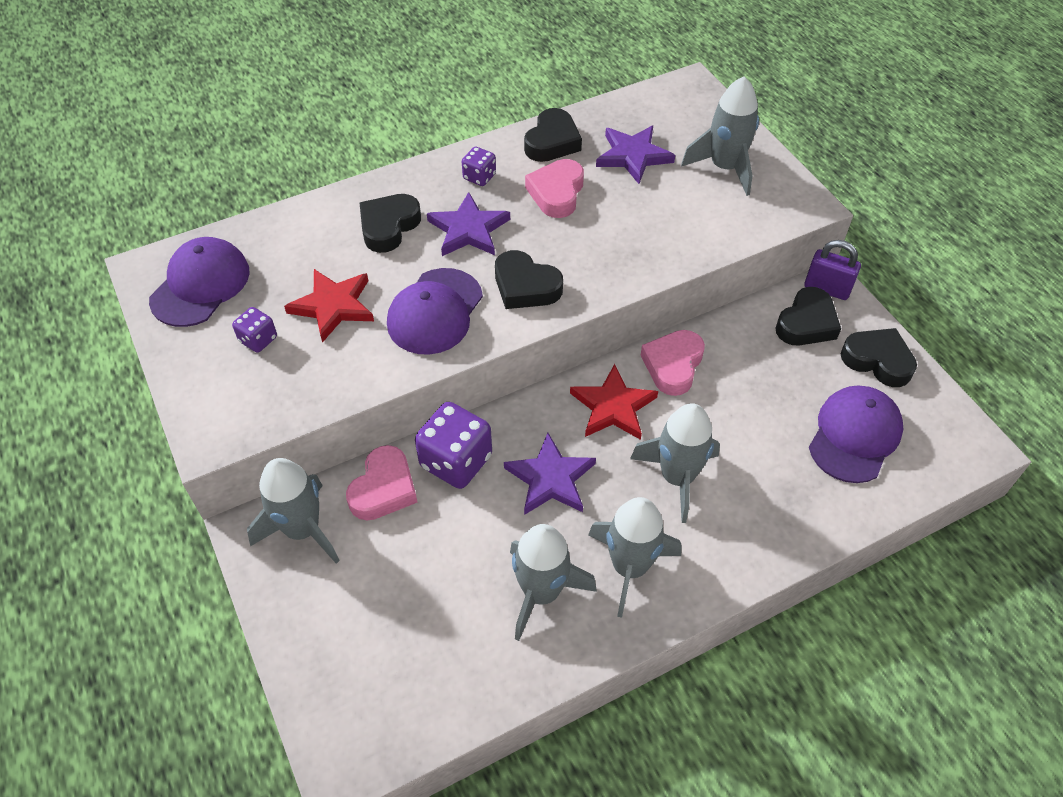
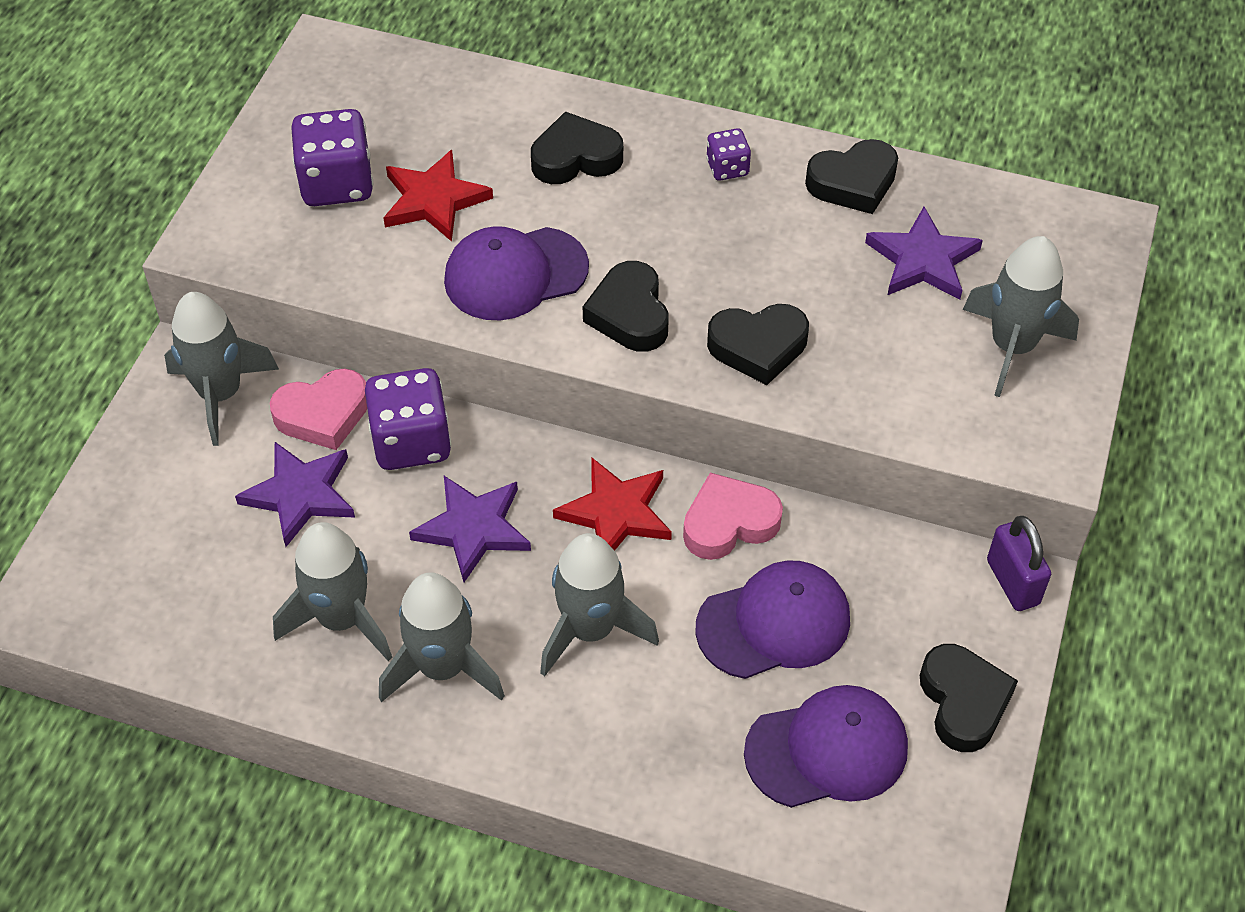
camera: 45 degrees right, 0 degrees up
purple cap [149,237,250,327] -> purple cap moved to [695,560,850,679]
purple dice [232,307,277,353] -> purple dice [291,109,373,206], size x1.89
purple star [427,192,510,256] -> purple star moved to [235,442,355,547]
pink heart [525,159,584,218] -> none
black heart [776,287,841,346] -> black heart moved to [707,304,809,385]

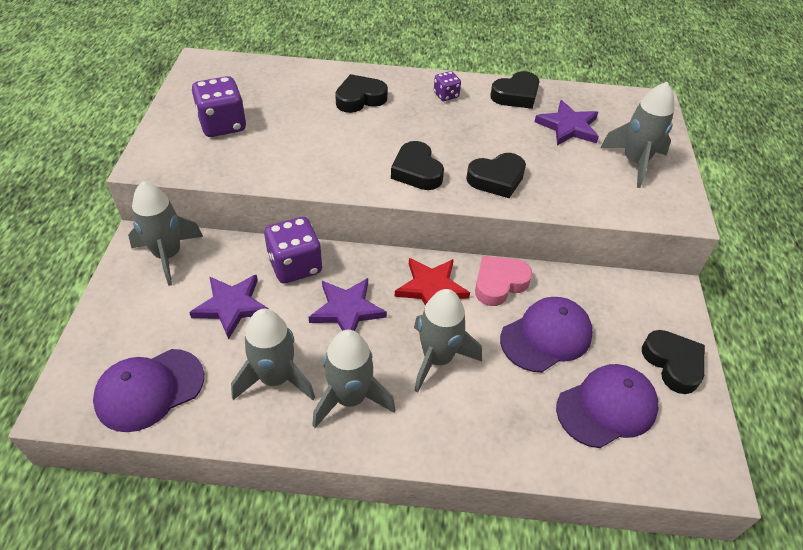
camera: 15 degrees left, 5 degrees down
pink heart [270,368,367,450] -> none
red star [384,150,493,242] -> none
purple cap [444,226,589,320] -> purple cap moved to [93,349,204,432]
purple padlock [987,516,1051,611] -> none

